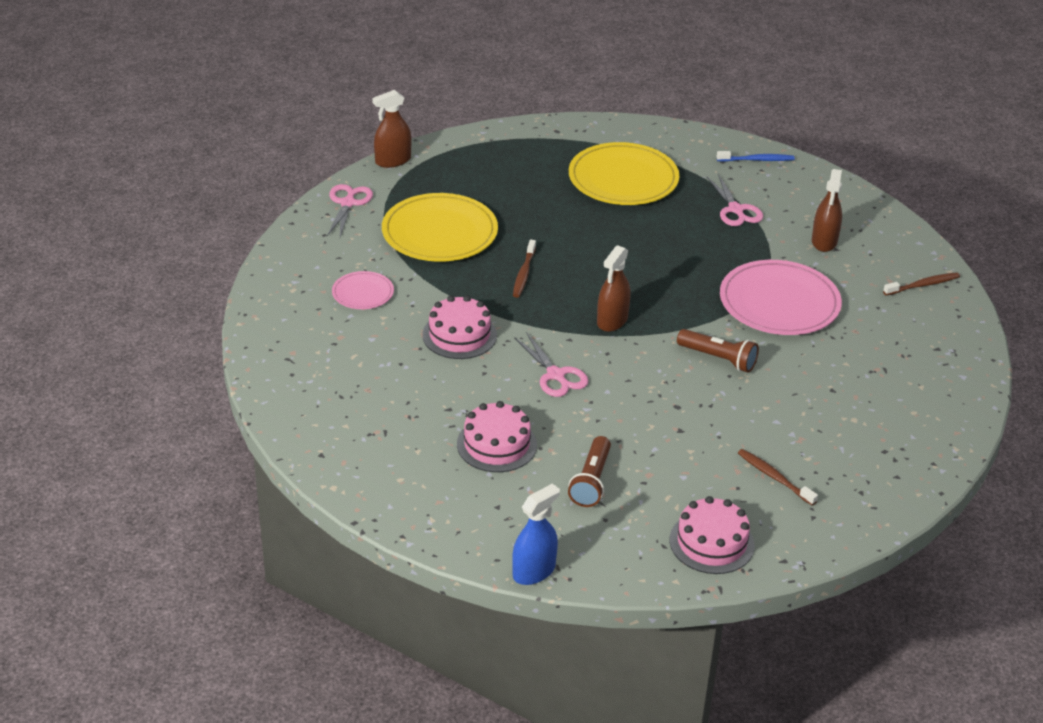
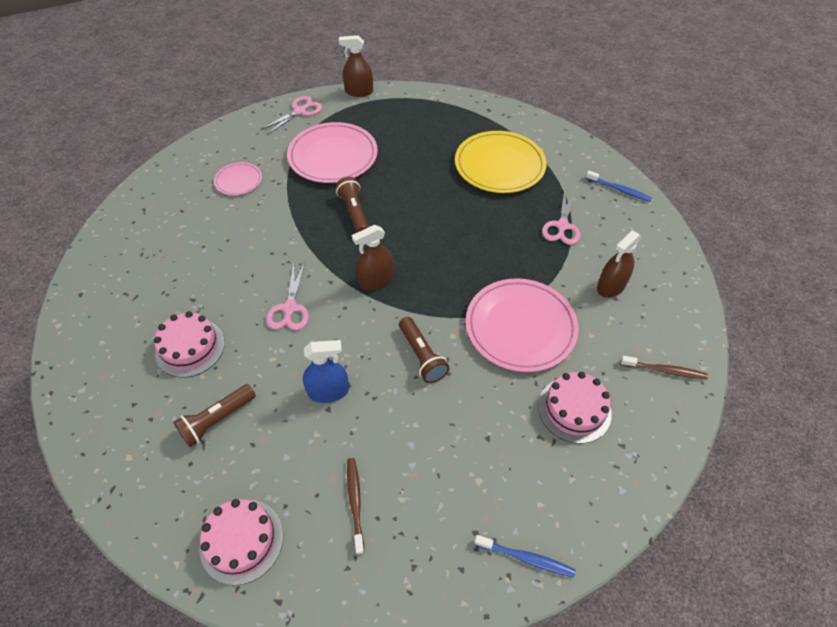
camera: 35 degrees right, 15 degrees up
yellow plate [382,193,498,262] -> pink plate [287,122,378,183]
pink cake [422,295,497,359] -> pink cake moved to [538,372,612,444]
blue spray bottle [512,484,560,585] -> blue spray bottle moved to [303,340,349,403]
brown toothbrush [513,240,536,298] -> brown flashlight [335,177,369,233]
none -> blue toothbrush [474,535,576,578]

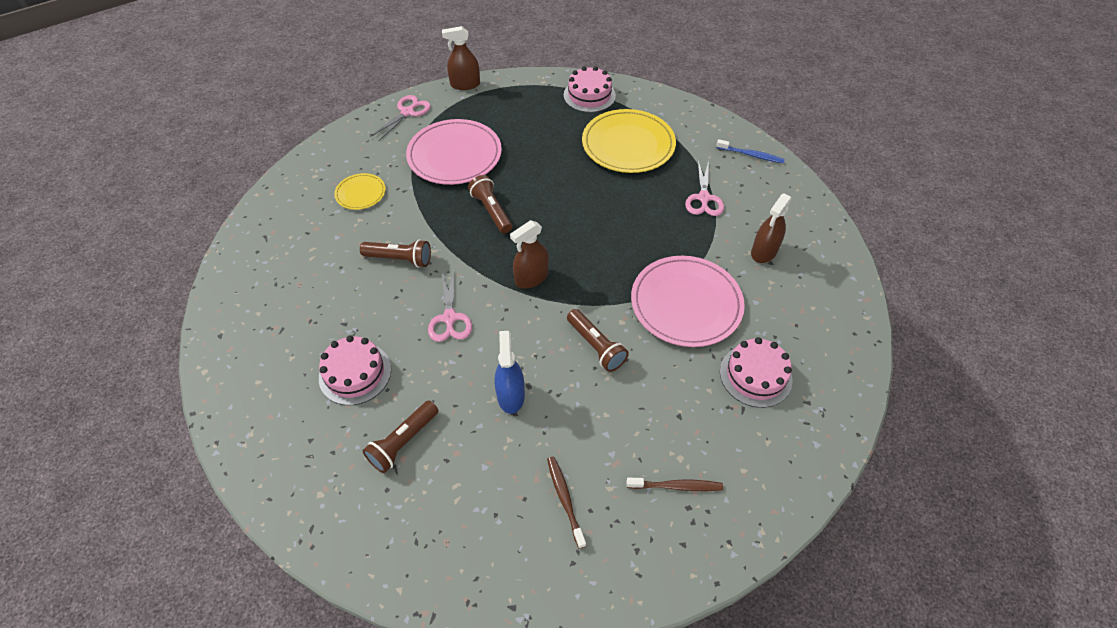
camera: 10 degrees left, 0 degrees up
pink cake [199,499,283,585] -> pink cake moved to [564,66,616,113]
pink plate [214,162,262,195] -> yellow plate [334,173,386,210]
blue spray bottle [303,340,349,403] -> blue spray bottle turned 75 degrees counterclockwise [495,331,525,414]
blue toothbrush [474,535,576,578] -> none
brown toothbrush [620,356,708,379] -> brown toothbrush moved to [627,478,723,491]
none -> brown flashlight [360,239,431,267]

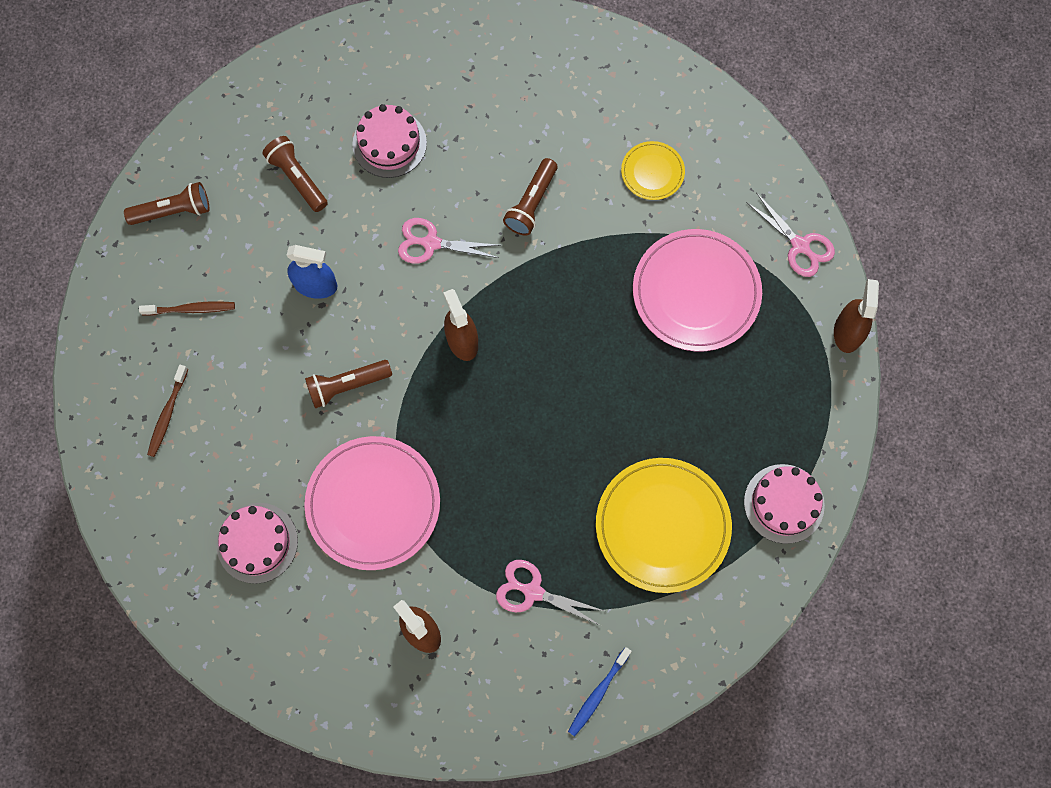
camera: 105 degrees right, 20 degrees up
brown flashlight [468,175,512,233] -> brown flashlight moved to [124,182,209,225]

